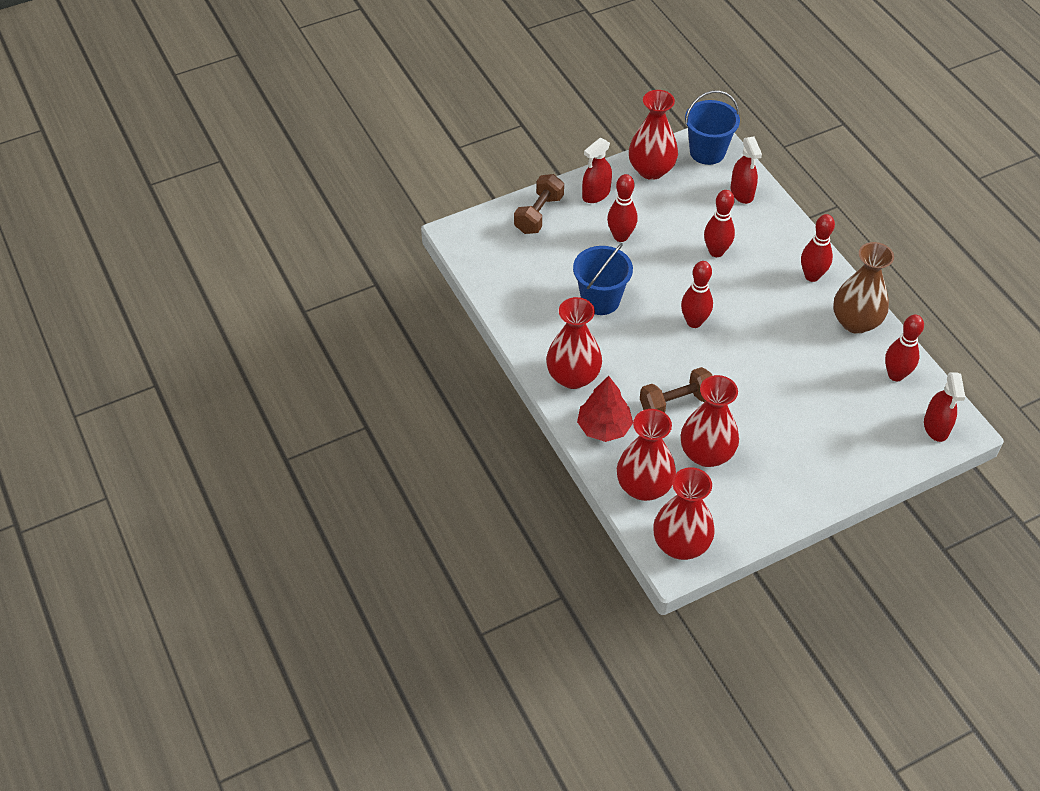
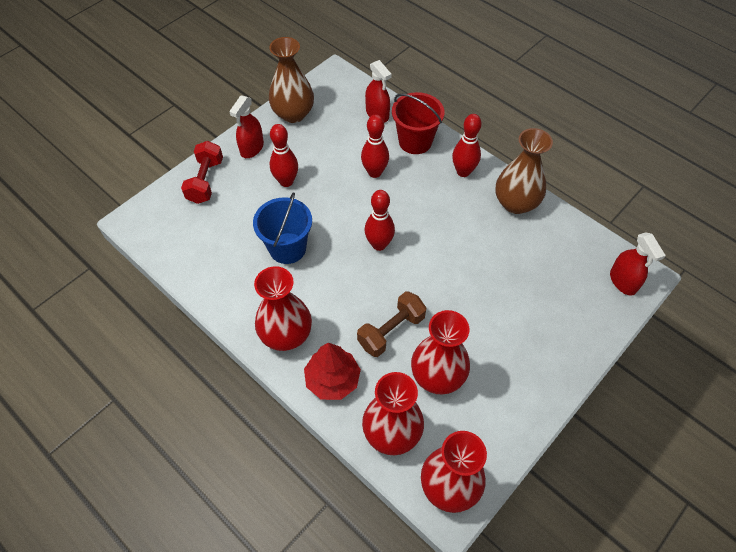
camera: 20 degrees left, 5 degrees up
brown dumbbell [514,174,564,234] -> red dumbbell [181,141,223,204]
red vase [629,90,678,180] -> brown vase [269,37,314,123]
blue bucket [685,90,740,165] -> none
red bowling pin [885,315,924,381] -> none
none -> red bucket [392,92,445,154]

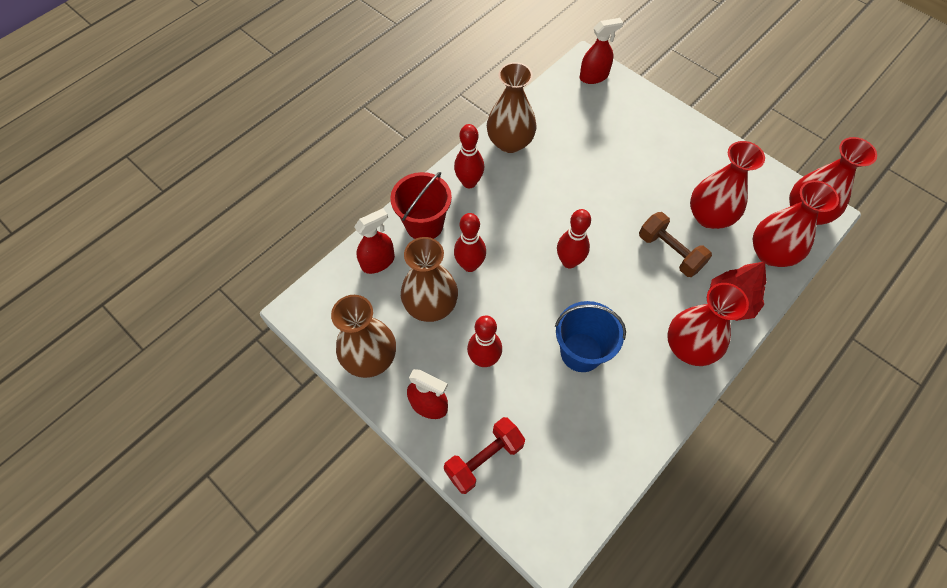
camera: 90 degrees left, 5 degrees up
red dumbbell [181,141,223,204] -> red dumbbell turned 45 degrees counterclockwise [444,417,525,494]
none -> brown vase [401,237,458,322]

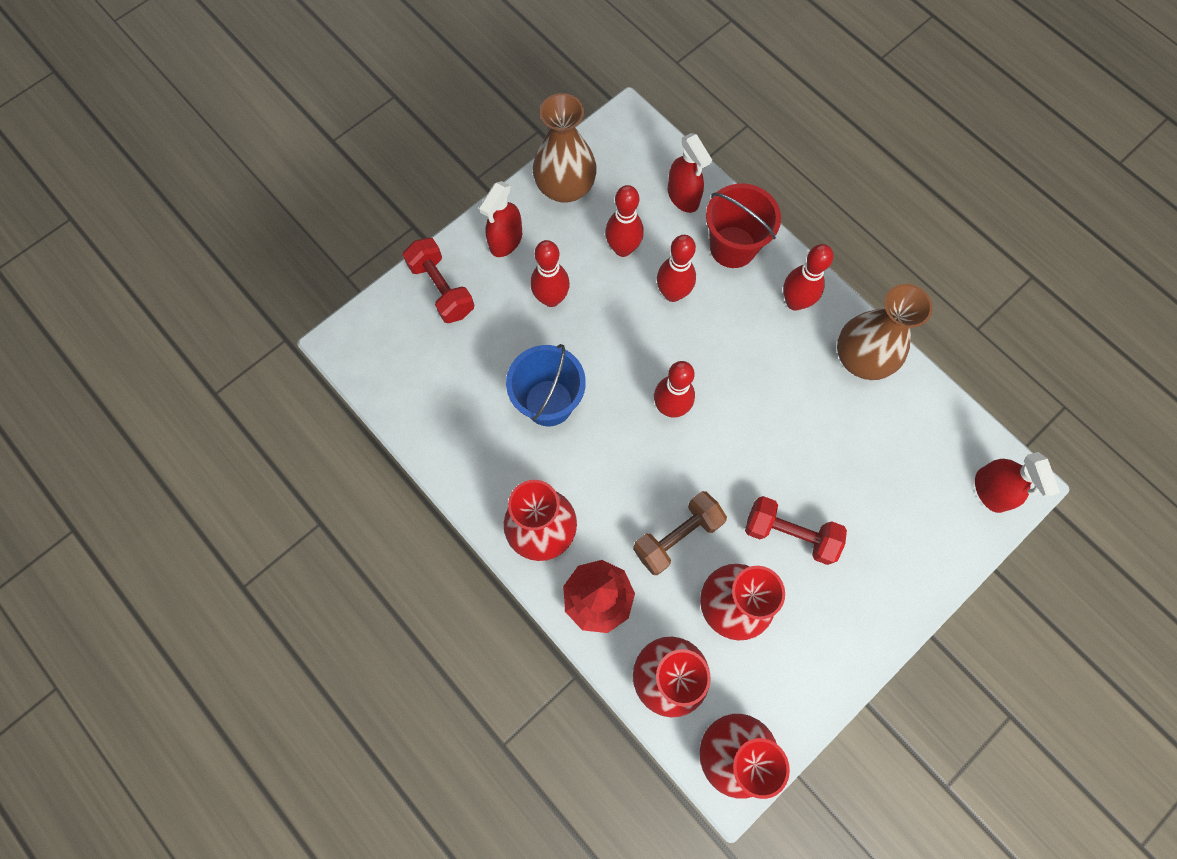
camera: 95 degrees right, 10 degrees up
brown vase [401,237,458,322] -> red bowling pin [605,185,644,257]
none -> red dumbbell [745,496,847,565]

